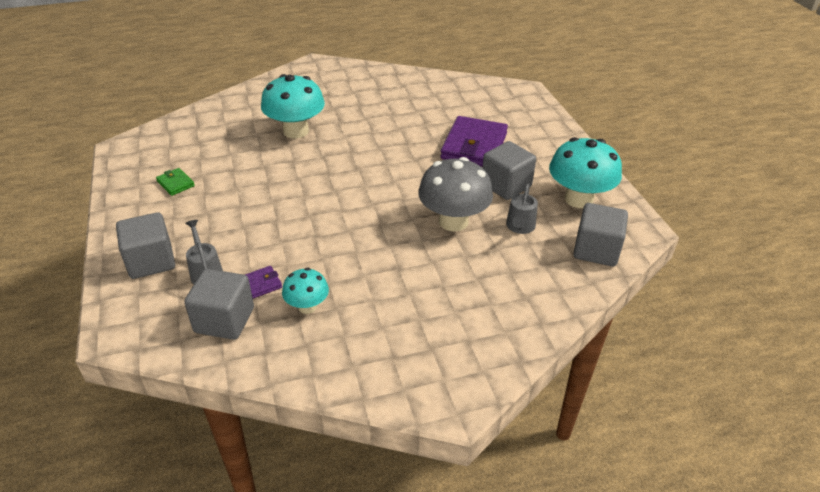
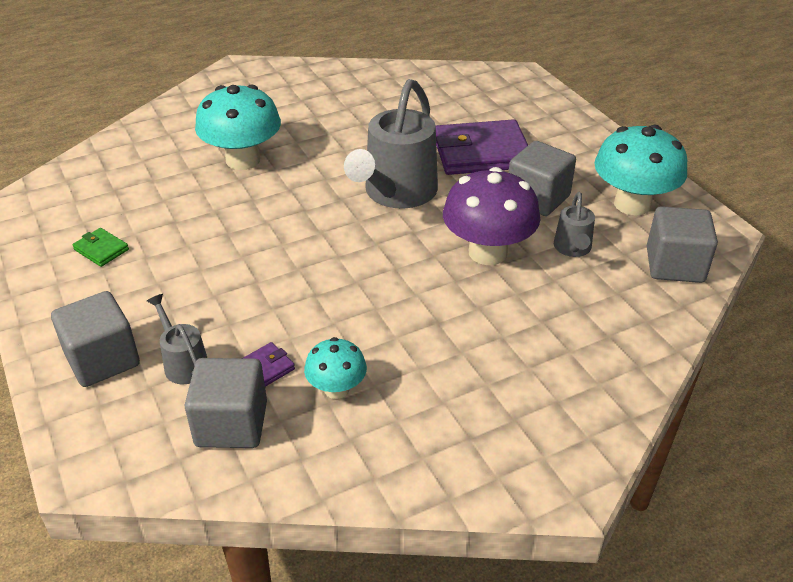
camera: 10 degrees left, 0 degrees up
grey mushroom [418,157,493,232] -> purple mushroom [443,167,540,265]
purple wallet [440,116,508,167] -> purple wallet turned 75 degrees clockwise [436,119,528,175]
none -> grey watering can [344,79,438,209]

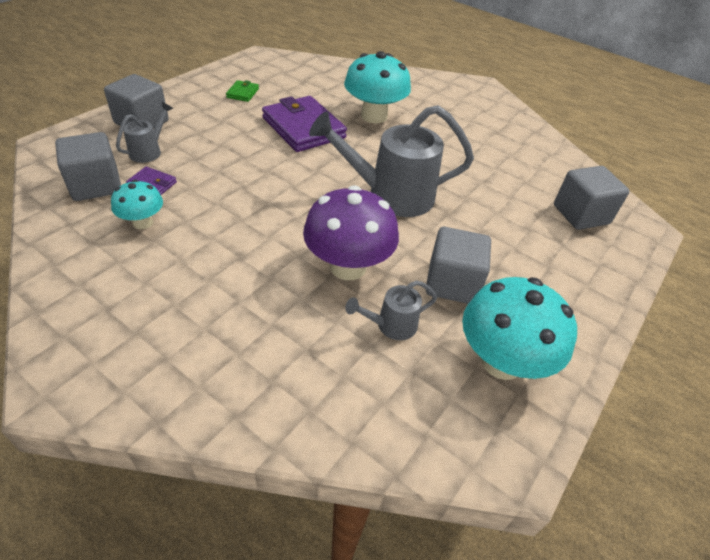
camera: 60 degrees right, 5 degrees up
purple wallet [436,119,528,175] -> purple wallet moved to [262,96,347,152]
grey cube [647,206,718,283] -> grey cube moved to [554,166,630,230]

